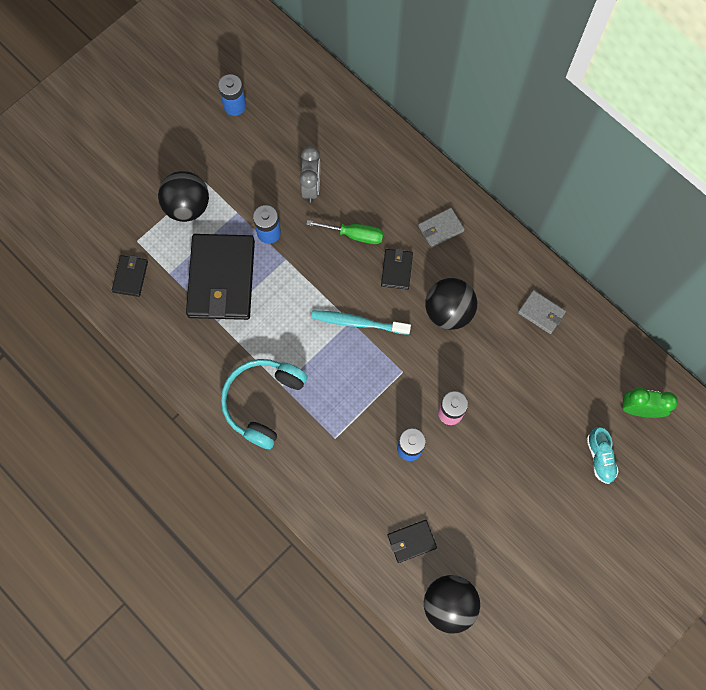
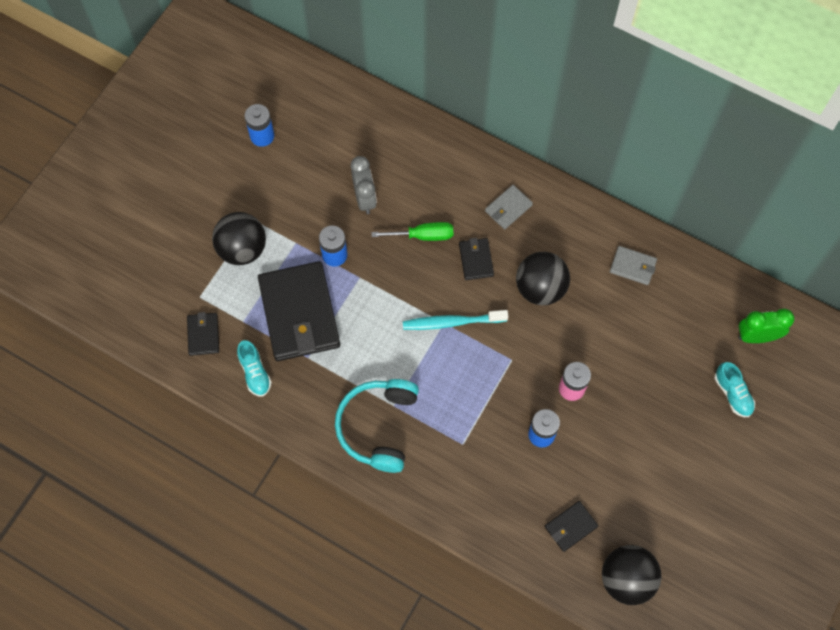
camera: 15 degrees left, 5 degrees down
none -> turquoise shoe [237,340,272,397]

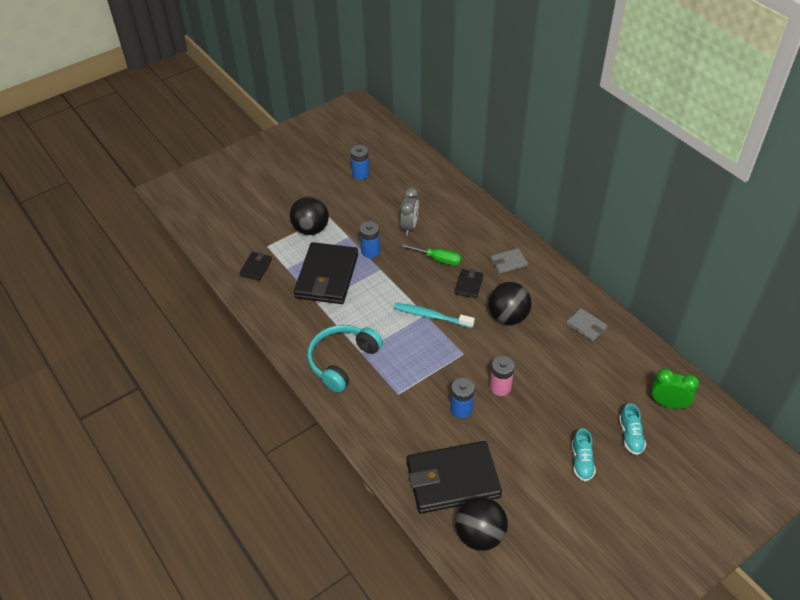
camera: 25 degrees right, 20 degrees down
turquoise shoe [237,340,272,397] -> turquoise shoe moved to [572,428,596,481]
black wallet [545,501,598,552] -> black wallet [406,441,502,514], size x2.21

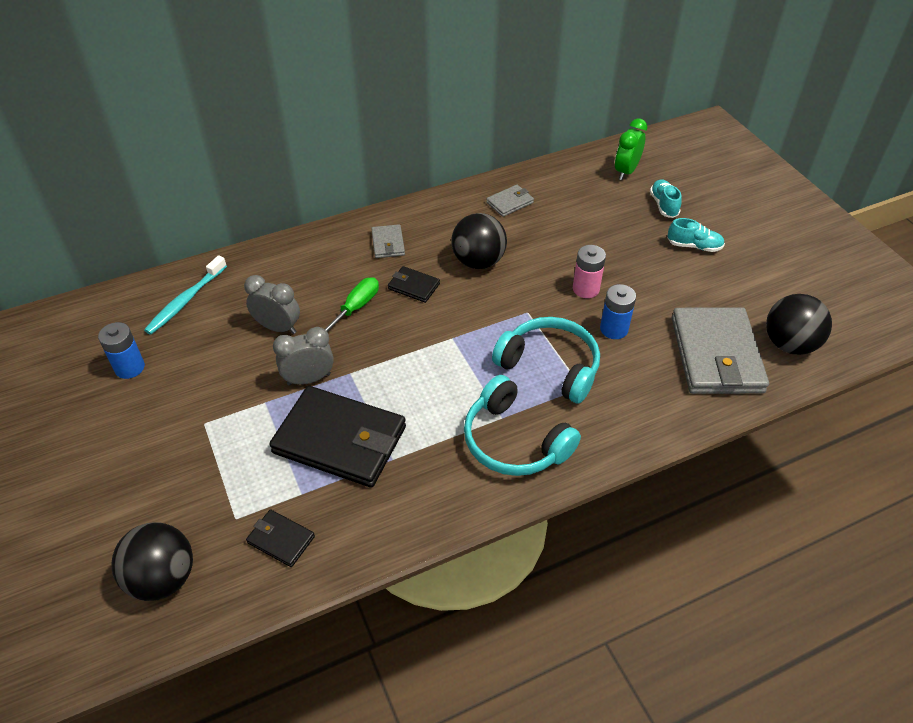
camera: 80 degrees left, 0 degrees up
black ball [290,196,329,235] -> black ball moved to [111,522,193,601]
blue battery [359,221,380,258] -> grey clock [273,327,334,386]
turquoise toothbrush [394,303,475,328] -> turquoise toothbrush moved to [144,255,227,335]
black wallet [406,441,502,514] -> grey wallet [672,307,769,394]
turquoise shoe [619,403,646,455] -> turquoise shoe turned 105 degrees counterclockwise [650,179,682,218]
none -> turquoise headphones [492,317,600,404]

